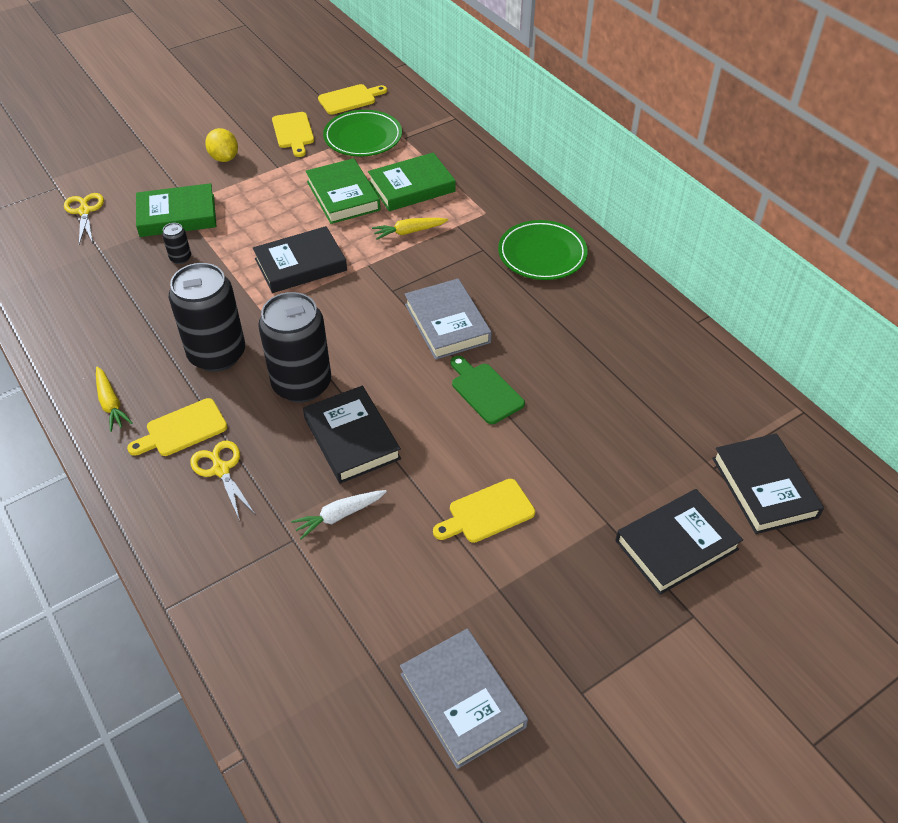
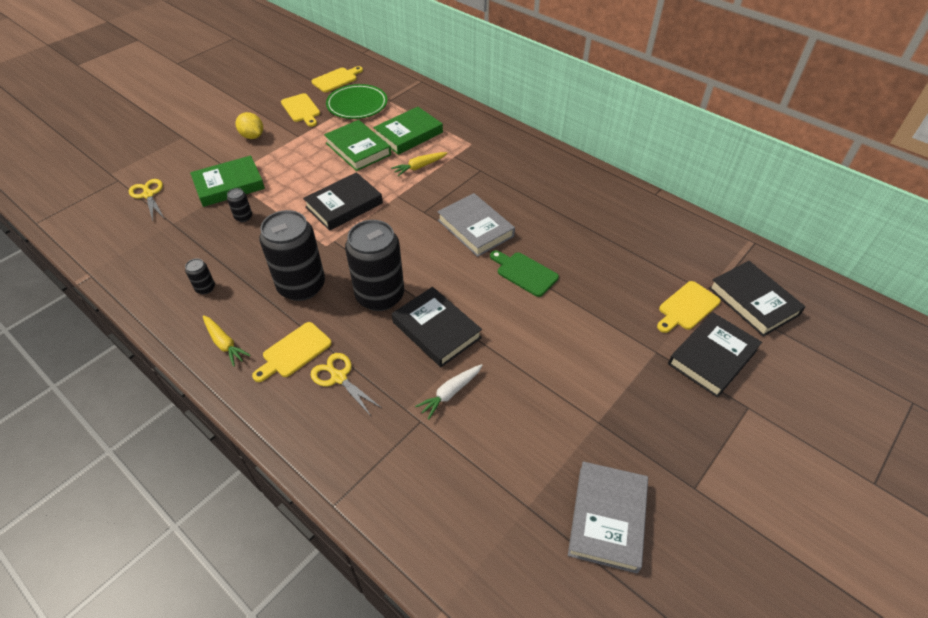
camera: 15 degrees left, 0 degrees up
grey book [400,629,528,769] -> grey book turned 60 degrees clockwise [568,461,648,573]
yellow cutting board [433,479,535,543] -> yellow cutting board moved to [657,281,721,333]
green plate [498,220,588,280] -> none
none -> black can [185,258,215,294]

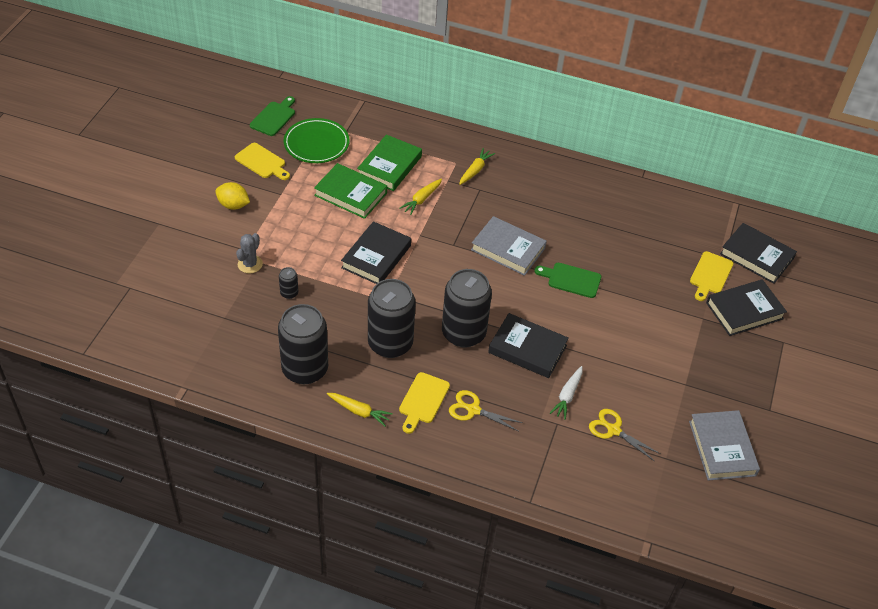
camera: 25 degrees left, 0 degrees up
yellow scissors [129,179,164,221] -> yellow scissors moved to [589,409,661,462]
black can [185,258,215,294] -> black can [278,304,328,384], size x2.42
green book [190,156,265,207] -> grey cactus [236,233,263,273]
yellow cutting board [311,66,363,92] -> green cutting board [250,96,295,136]
black book [668,312,762,398] -> black book turned 45 degrees clockwise [706,279,787,336]
none -> yellow carrot [459,148,495,185]

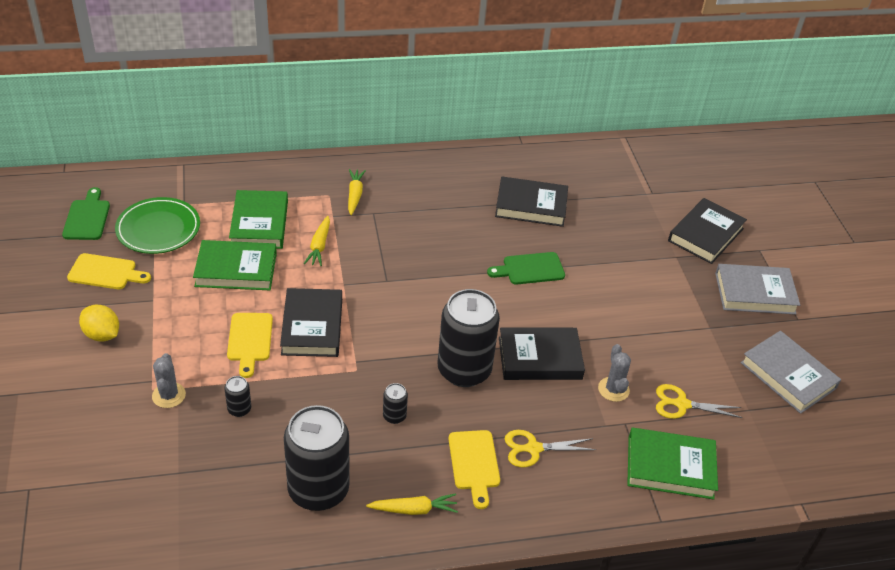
camera: 30 degrees left, 5 degrees down
yellow lemon [215,182,250,209] -> yellow lemon turned 45 degrees clockwise [79,305,119,342]
black can [368,279,416,358] -> black can [383,383,408,424], size x0.41
grey book [471,216,547,276] -> grey book moved to [715,264,800,315]
white carrot [550,366,583,420] -> grey cactus [598,344,631,402]
yellow cutting board [690,251,733,301] -> yellow cutting board moved to [227,313,273,378]
black book [720,223,797,284] -> black book moved to [495,177,568,227]
none -> green book [627,427,718,500]

